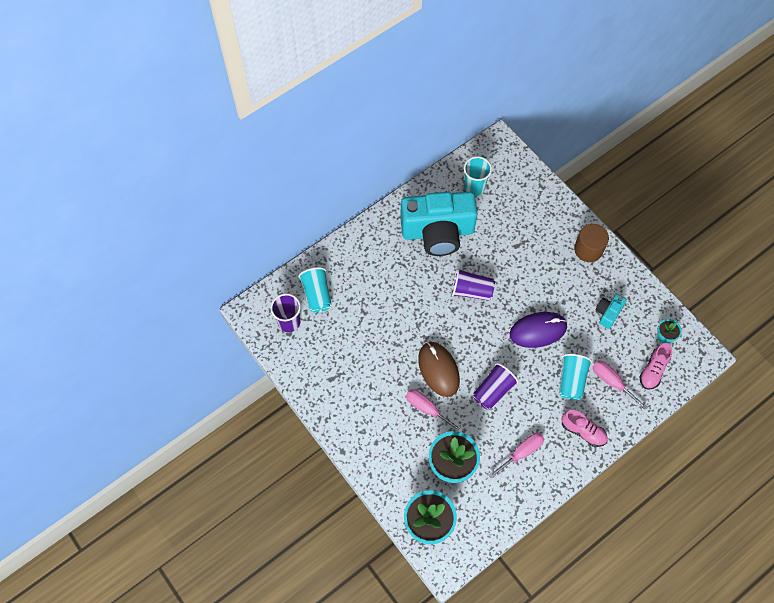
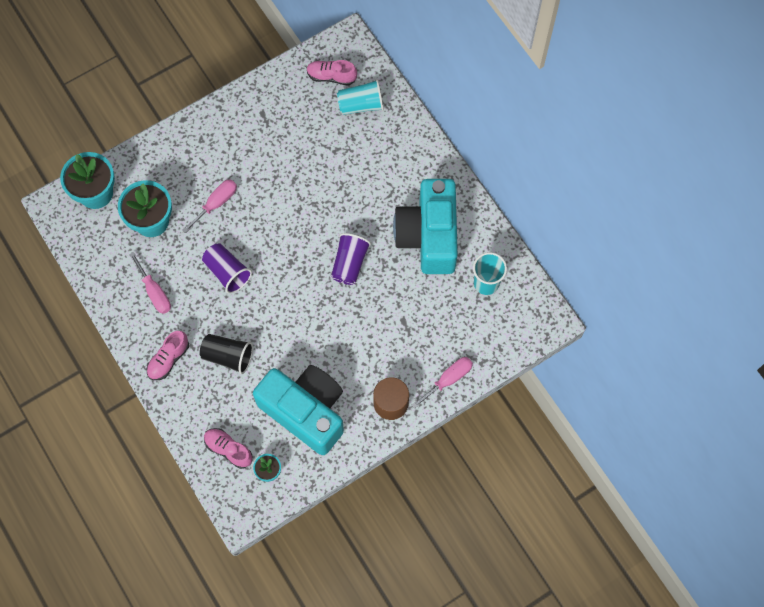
camera: 95 degrees right, 5 degrees up
purple cup [270,294,301,332] -> pink shoe [307,60,357,86]
brown mouse [418,342,460,397] -> none
purple mouse [509,312,567,348] -> none
turquoise cup [559,354,592,400] -> black cup [200,334,253,374]
pink screwdriver [593,360,647,410] -> pink screwdriver moved to [412,357,473,409]
turquoise camera [596,294,627,329] -> turquoise camera [253,365,344,455], size x2.40

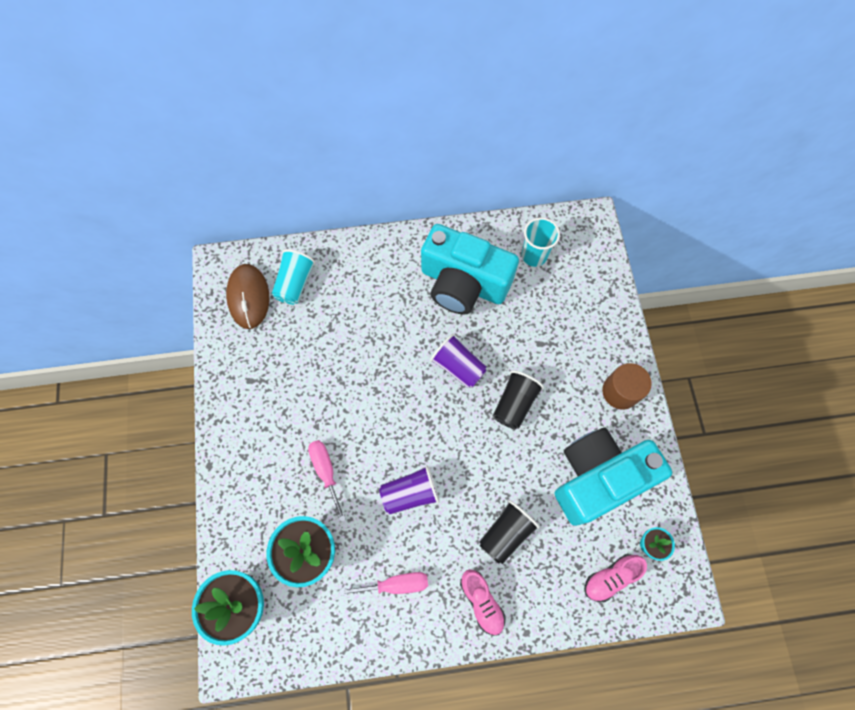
camera: 65 degrees left, 0 degrees up
pink shoe [307,60,357,86] -> brown mouse [226,264,269,329]
pink screwdriver [412,357,473,409] -> none
none -> black cup [493,370,544,429]

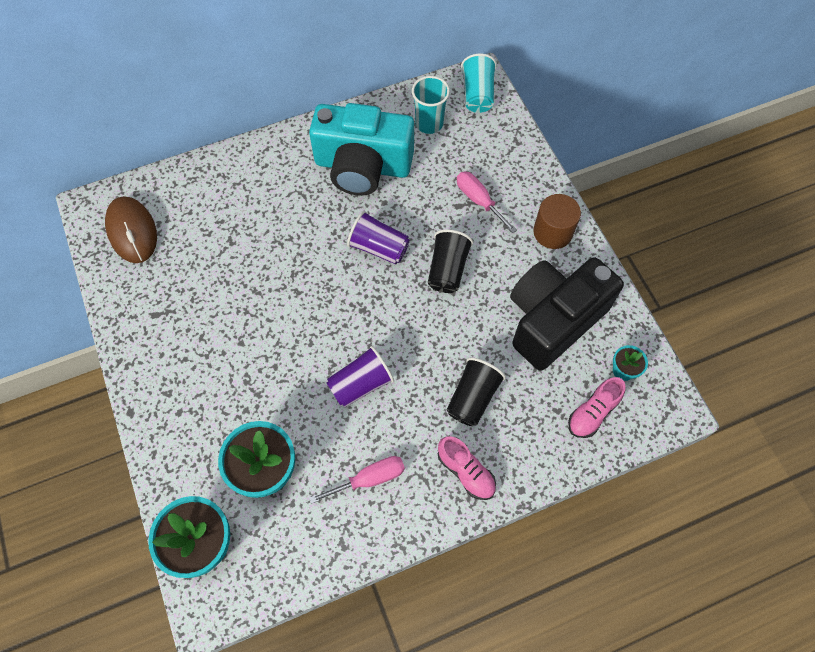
camera: 15 degrees left, 5 degrees down
turquoise cup [272,249,316,305] -> turquoise cup moved to [461,53,497,113]
pink screwdriver [308,440,346,522] -> pink screwdriver moved to [457,171,517,233]
turquoise camera [555,428,672,526] -> black camera [510,257,624,371]

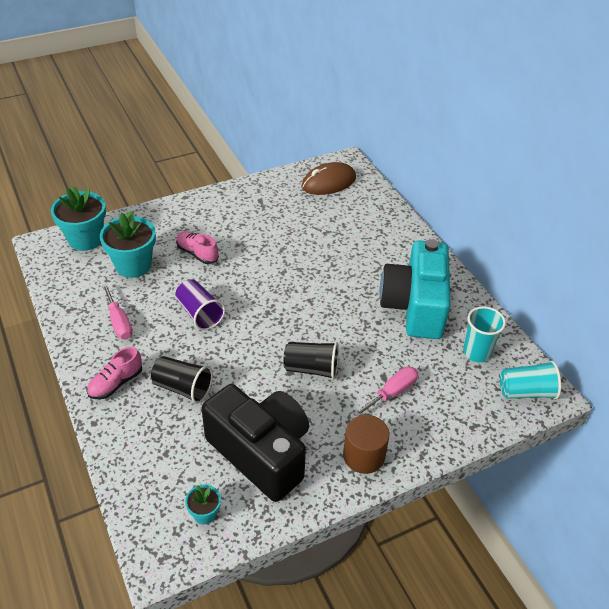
camera: 85 degrees right, 20 degrees down
purple cup [347,211,410,264] -> none
pink shoe [568,377,625,438] -> pink shoe moved to [176,231,219,264]

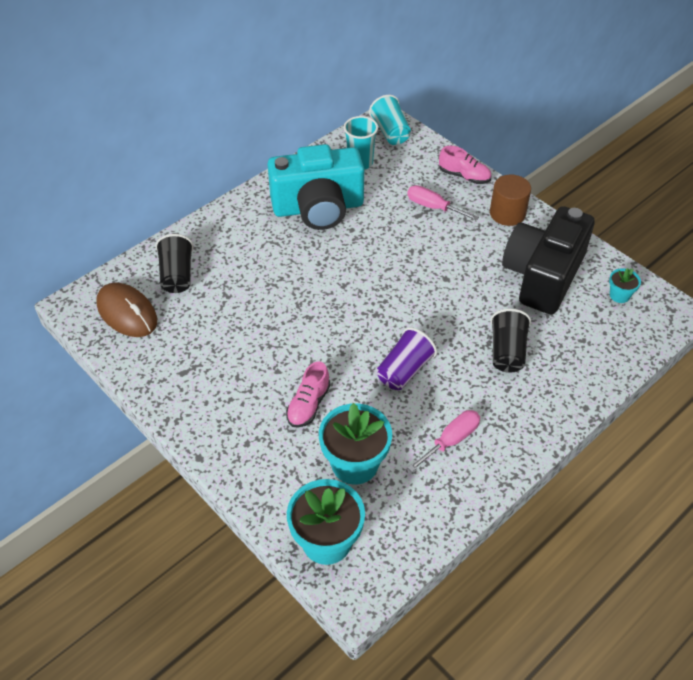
camera: 105 degrees left, 5 degrees up
pink shoe [87,347,142,400] -> pink shoe moved to [439,146,491,184]
black cup [283,342,339,380] -> black cup moved to [156,234,193,293]

